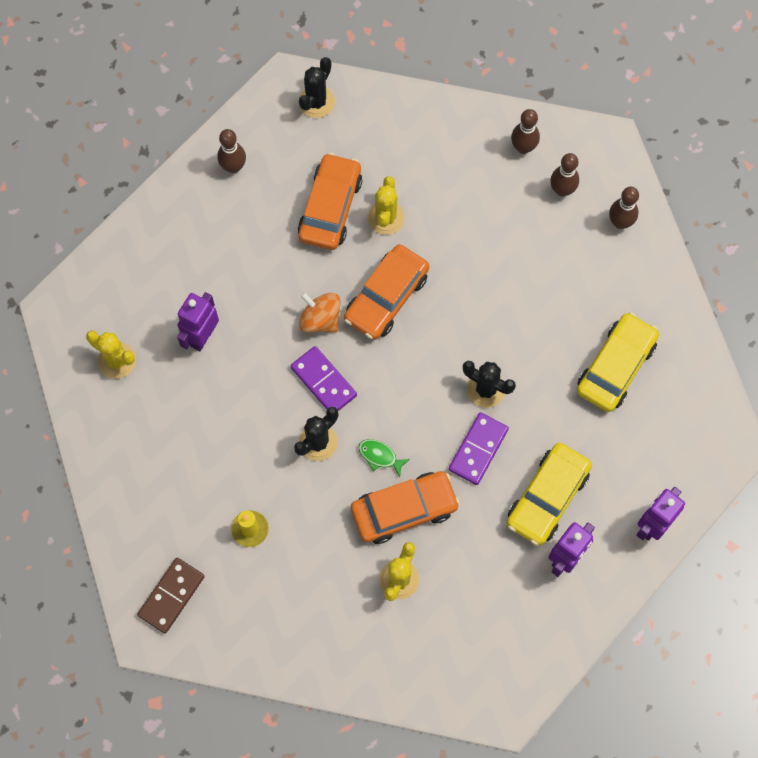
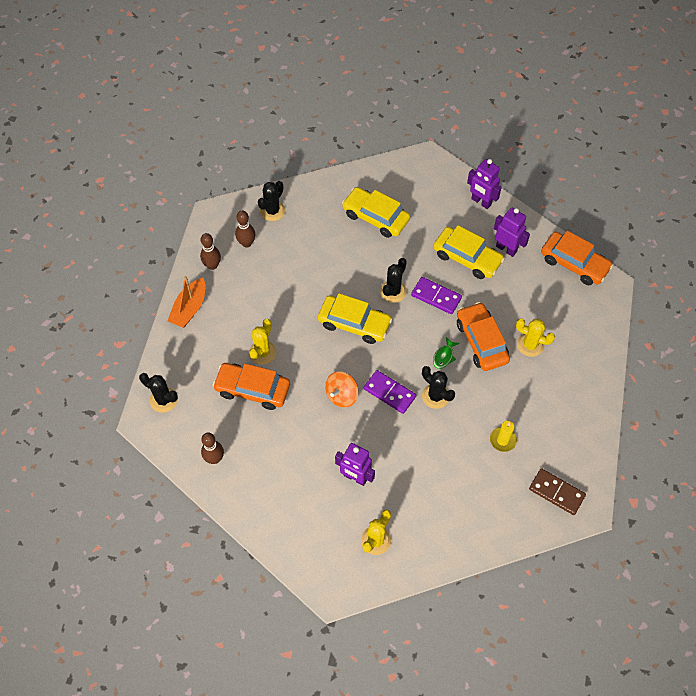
camera: 90 degrees left, 10 degrees down
purple domino [290,346,357,411] -> purple domino turned 75 degrees clockwise [364,370,416,414]
orange car [344,244,429,340] -> orange car moved to [541,231,613,285]
yellow cactus [368,176,405,235] -> yellow cactus turned 75 degrees counterclockwise [249,319,276,364]
brown bowling pin [609,187,639,229] -> black cactus [258,181,285,221]
none -> orange boat [168,276,206,328]
none -> yellow car [318,293,392,344]

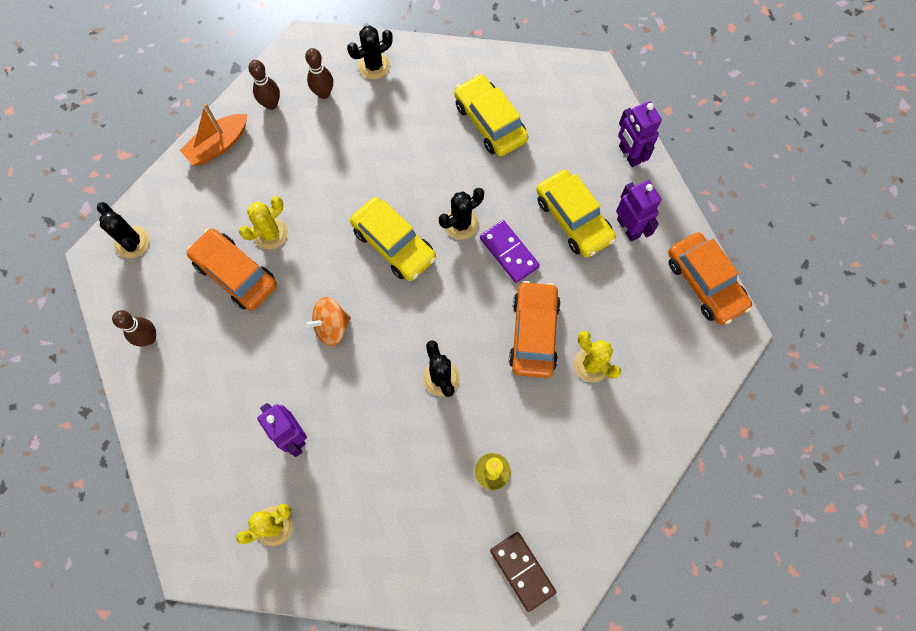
camera: 25 degrees right, 10 degrees up
purple domino [364,370,416,414] -> none
green fish [433,337,460,369] -> none

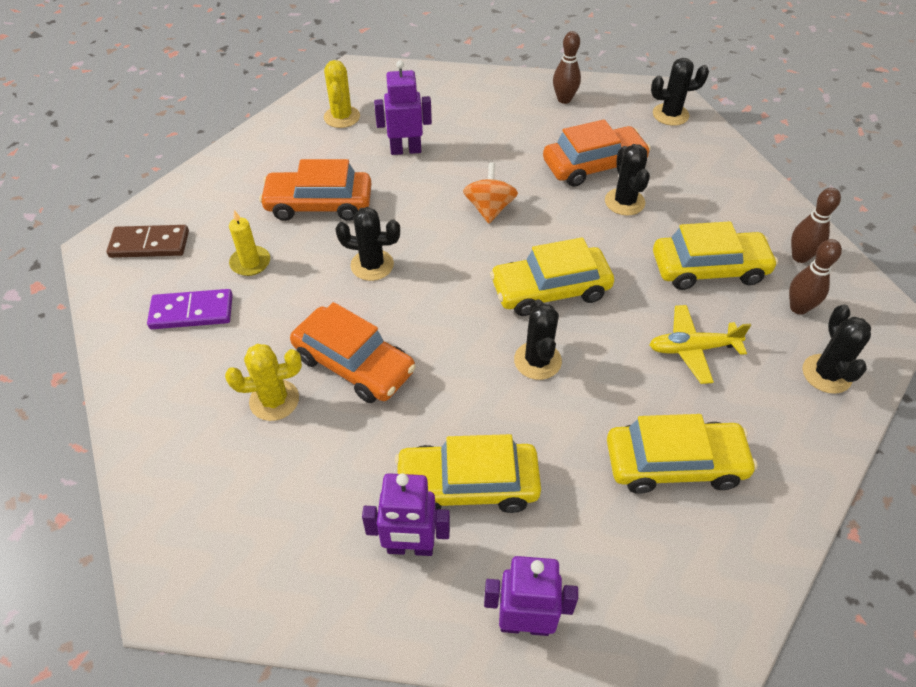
camera: 120 degrees right, 20 degrees down
orange boat [180,103,247,165] -> none
yellow cactus [239,196,288,250] -> black cactus [605,144,650,216]
purple domino [480,220,540,283] -> purple domino moved to [147,289,233,329]
orange car [668,232,752,325] -> orange car moved to [259,159,371,221]
none -> yellow plane [650,305,751,384]
none -> yellow car [653,221,778,290]

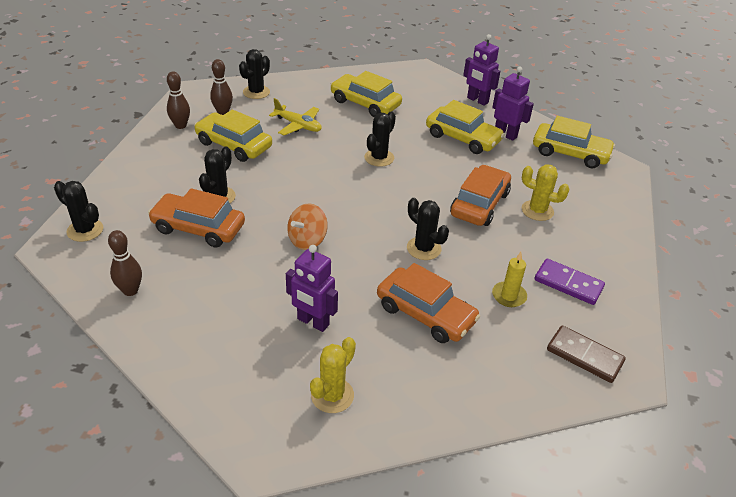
camera: 145 degrees left, 10 degrees down
orange car [290,302,416,403] -> orange car turned 45 degrees clockwise [450,165,511,226]
yellow car [490,237,614,316] -> yellow car moved to [533,116,615,168]

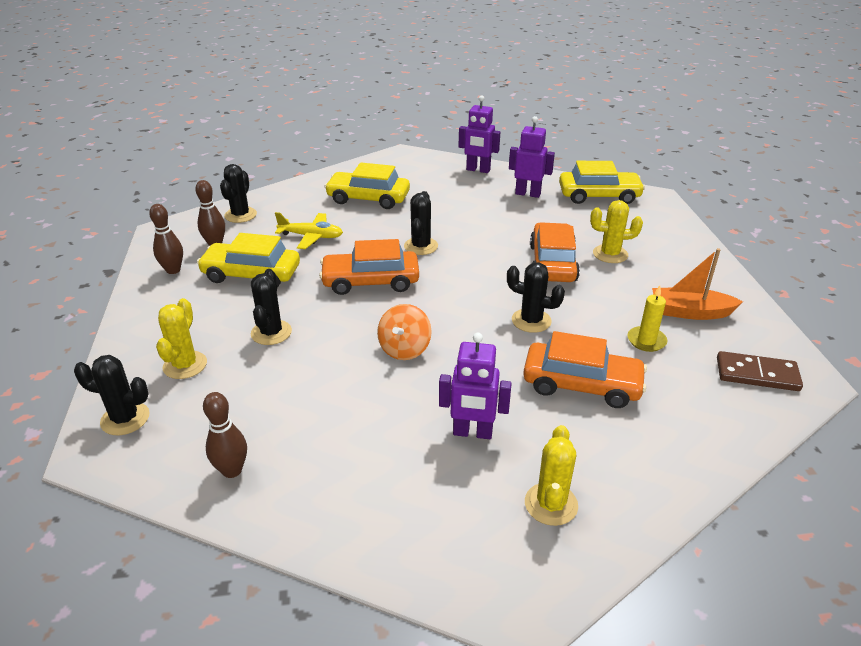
camera: 20 degrees left, 5 degrees down
orange car [148,188,245,248] -> orange car moved to [319,239,419,295]
yellow car [426,100,505,154] -> none
purple domino [535,259,605,305] -> orange boat [652,248,743,320]
none -> yellow cactus [156,298,207,379]

